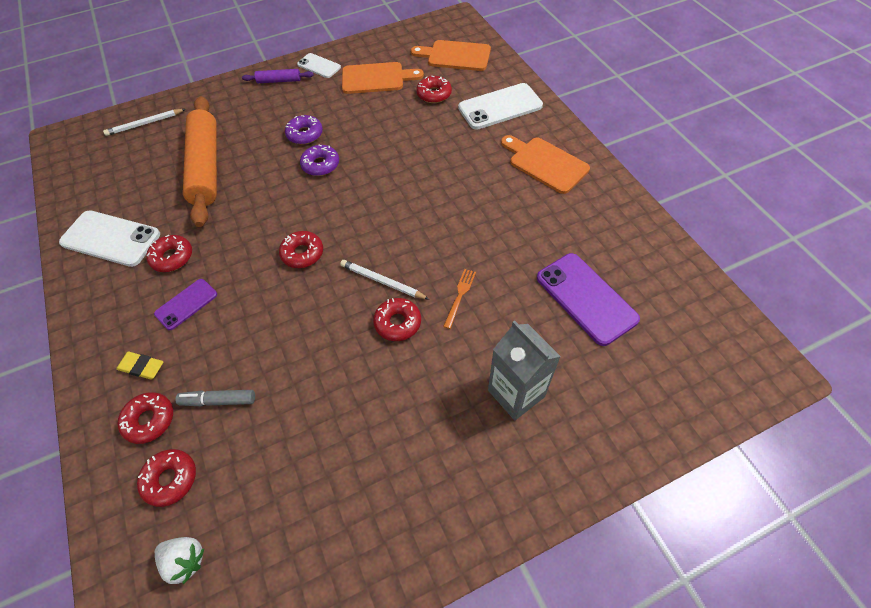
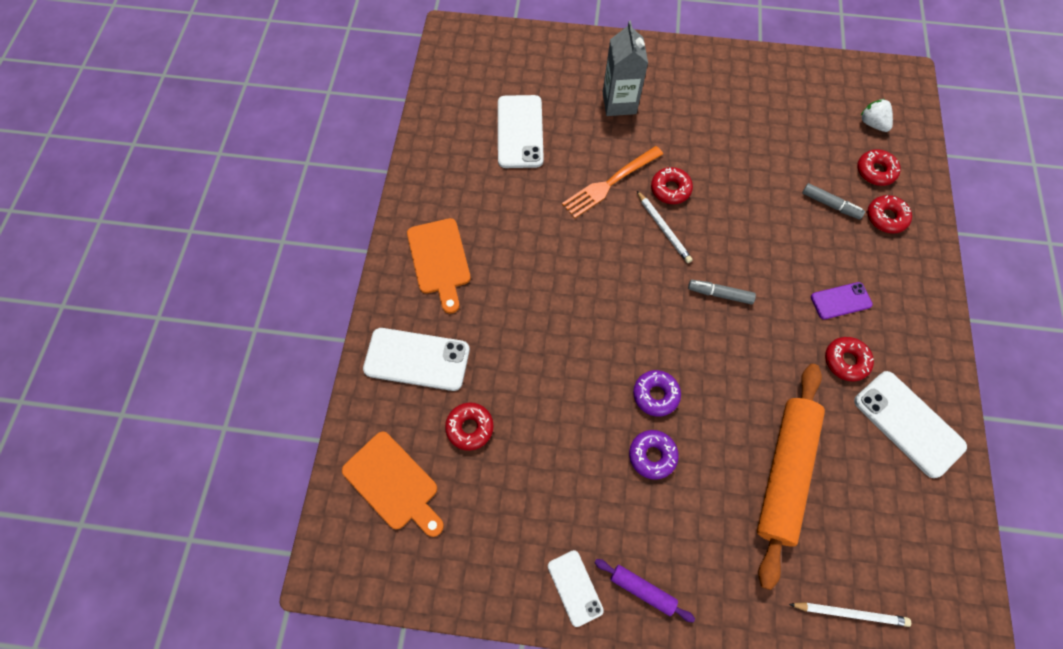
camera: 150 degrees left, 10 degrees up
yellow eraser [116,352,163,380] -> none
red donut [279,231,323,268] -> grey marker [688,280,756,305]
orange cutting board [342,62,424,94] -> none
orange fork [443,269,476,329] -> orange fork [562,146,663,218], size x1.86
purple phone [537,253,640,346] -> white phone [498,95,544,168]

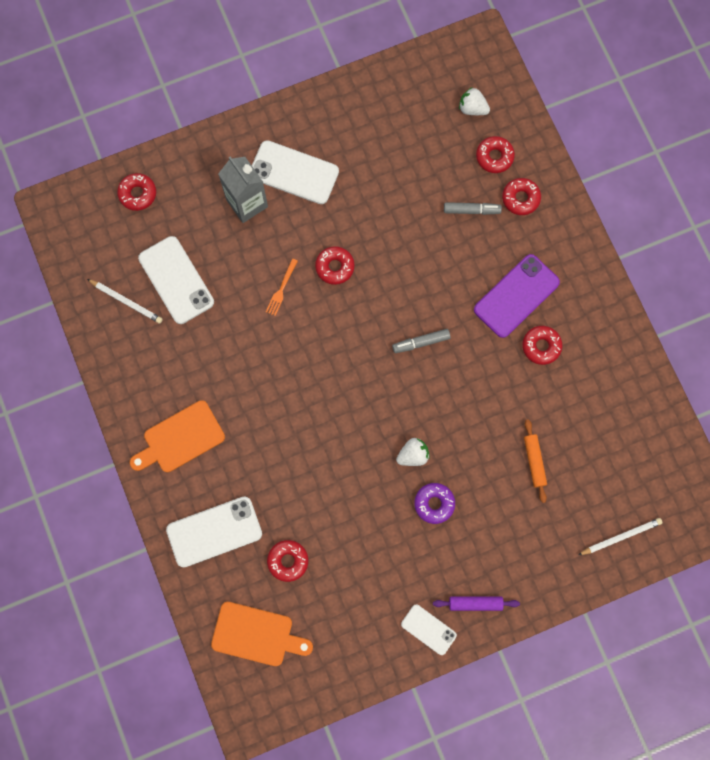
camera: 30 degrees left, 10 degrees up
orange cutting board [407,218,471,314] -> orange cutting board turned 105 degrees clockwise [130,400,225,472]
orange fork [562,146,663,218] -> orange fork [266,259,298,316], size x0.54
purple donut [633,370,681,417] -> white strawberry [396,438,430,466]
white pencil [637,191,693,263] -> white pencil moved to [87,279,163,324]
orange rolling pin [757,364,825,590] -> orange rolling pin [524,419,547,503], size x0.45
purple phone [811,282,873,319] -> purple phone [474,254,560,338], size x1.72
white phone [854,371,967,478] -> white phone moved to [252,140,339,204]
none -> red donut [117,173,156,211]

